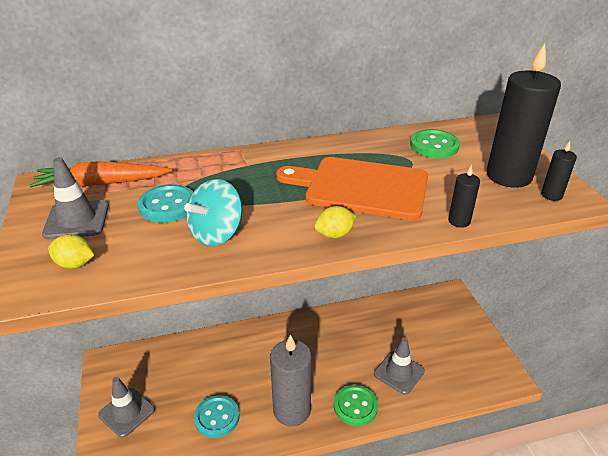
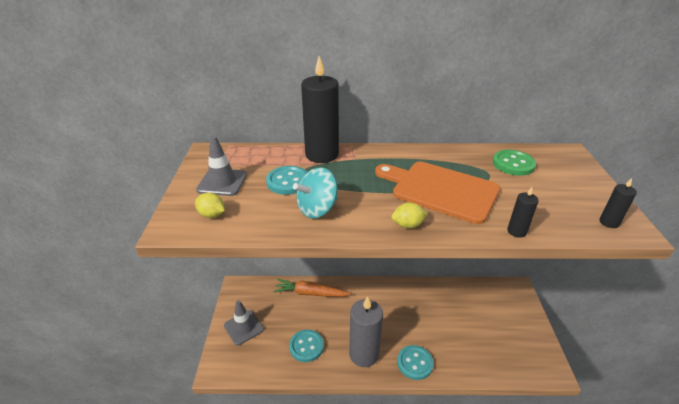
camera: 15 degrees right, 0 degrees up
orange carrot [29,161,172,187] -> orange carrot moved to [273,279,351,297]
green button [334,385,378,426] -> turquoise button [397,345,434,380]
grey traffic cone [374,337,425,395] -> none
black candle [486,43,561,188] -> black candle moved to [301,56,339,163]

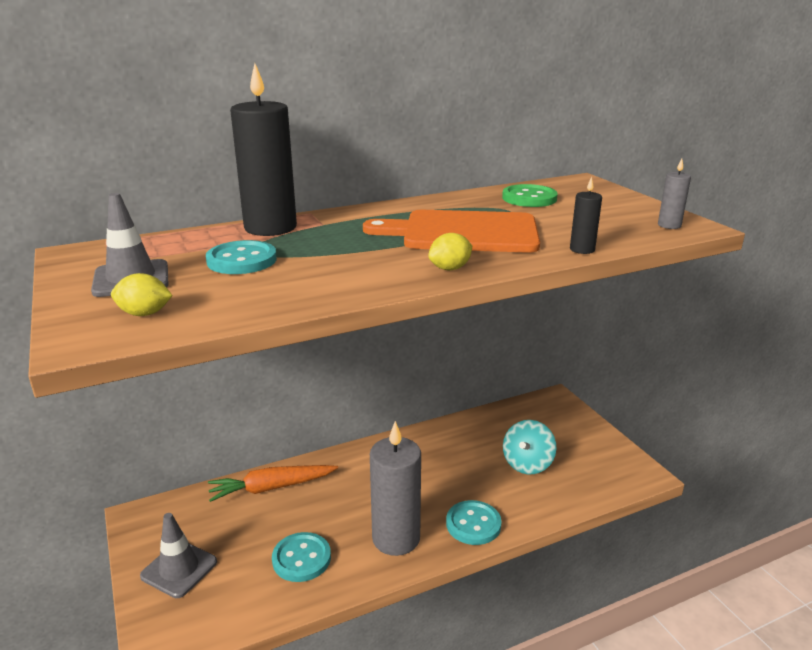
camera: 25 degrees left, 10 degrees down
turquoise spinning top [293,167,338,219] -> turquoise spinning top moved to [503,420,557,474]
black candle [600,178,637,228] -> grey candle [658,159,691,229]

